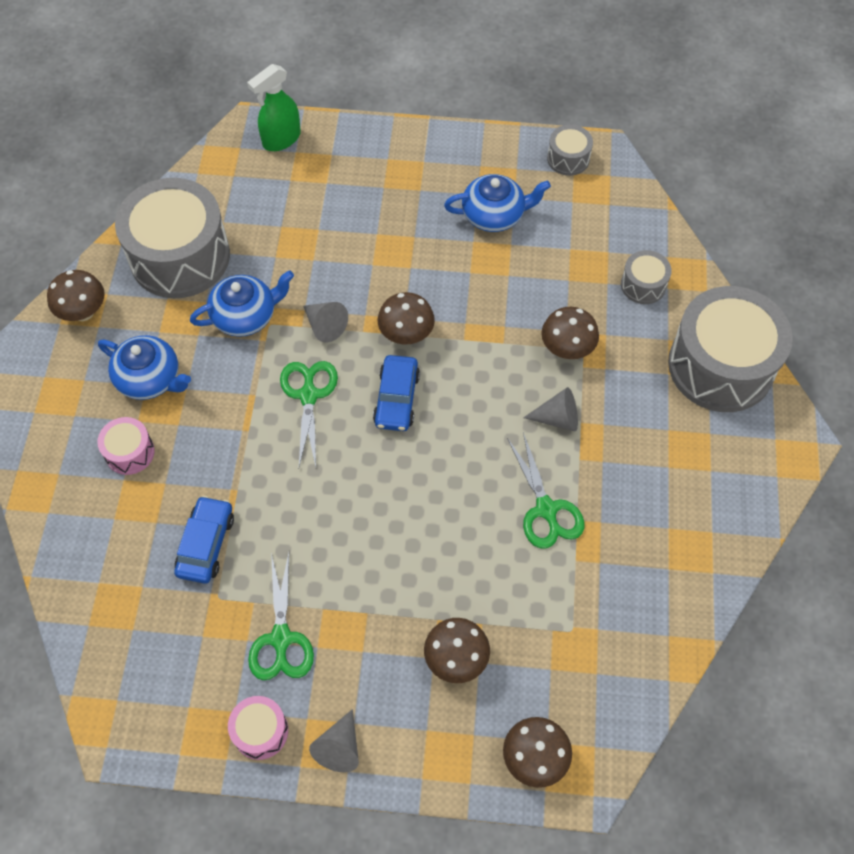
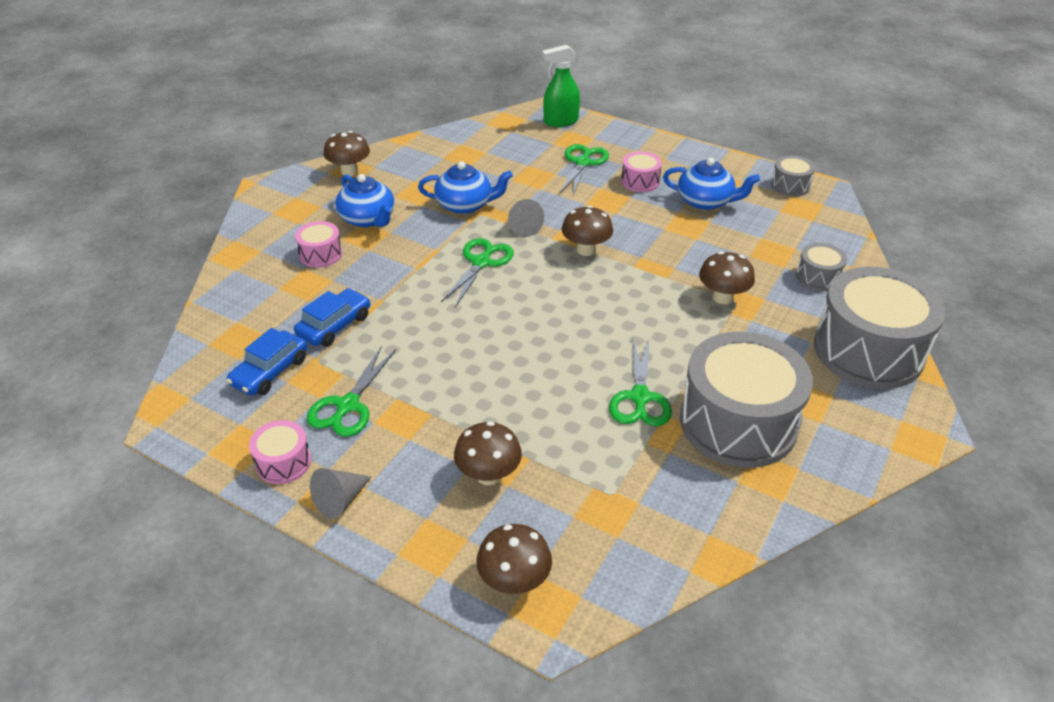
camera: 25 degrees right, 20 degrees down
grey drum [115,178,230,298] -> grey drum moved to [680,332,813,468]
blue car [373,355,420,431] -> blue car moved to [226,328,307,396]
grey cone [523,387,578,431] -> none
none -> green scissors [559,144,609,197]
none -> pink drum [621,151,662,192]

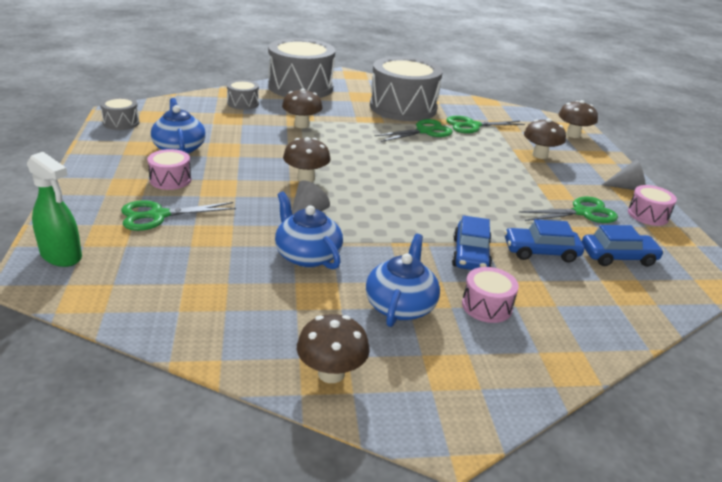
camera: 130 degrees left, 10 degrees down
green scissors [441,238,514,307] -> green scissors moved to [446,116,525,133]
none -> blue car [452,215,492,270]

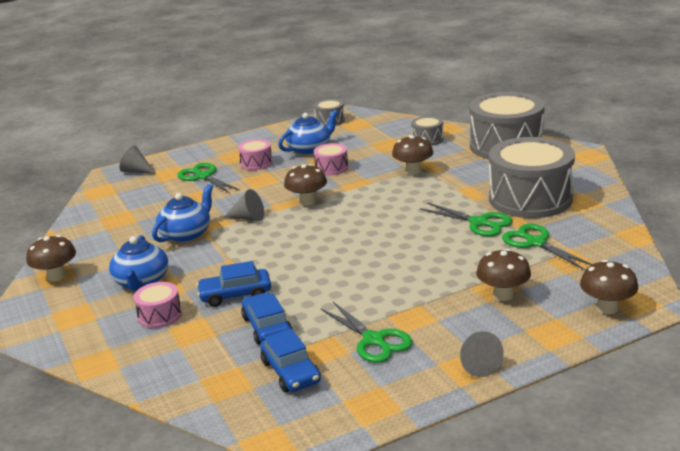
camera: 75 degrees right, 5 degrees down
green spray bottle [27,152,82,267] -> grey cone [119,146,156,174]
blue teapot [366,234,440,327] -> blue teapot turned 90 degrees clockwise [109,235,168,291]
pink drum [628,185,677,226] -> pink drum moved to [314,143,348,175]

